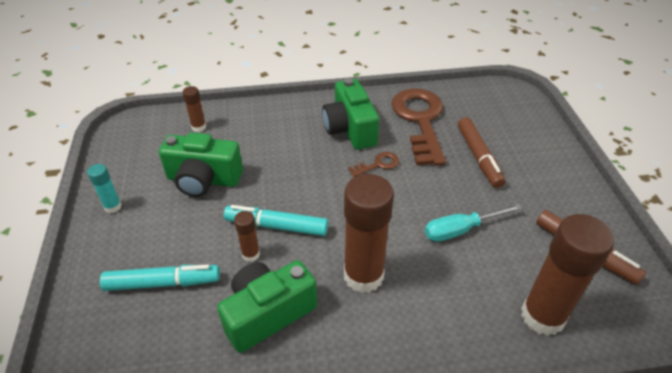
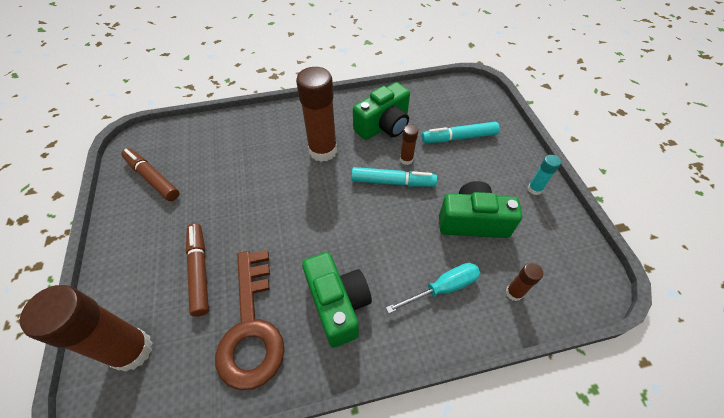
camera: 175 degrees right, 10 degrees up
brown key [348,152,399,177] -> none
turquoise screwdriver [425,204,522,242] -> turquoise screwdriver moved to [386,263,480,313]
brown glue stick [521,214,614,336] -> brown glue stick moved to [20,285,153,372]

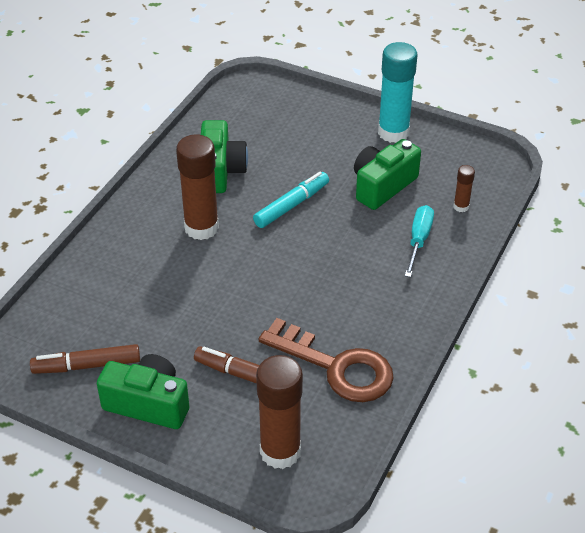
camera: 50 degrees left, 10 degrees down
green camera [302,252,372,348] -> green camera moved to [97,354,189,429]
brown glue stick [400,124,418,165] -> none
turquoise marker [422,122,500,143] -> none
turquoise glue stick [528,155,561,195] -> turquoise glue stick [378,42,418,143], size x2.14

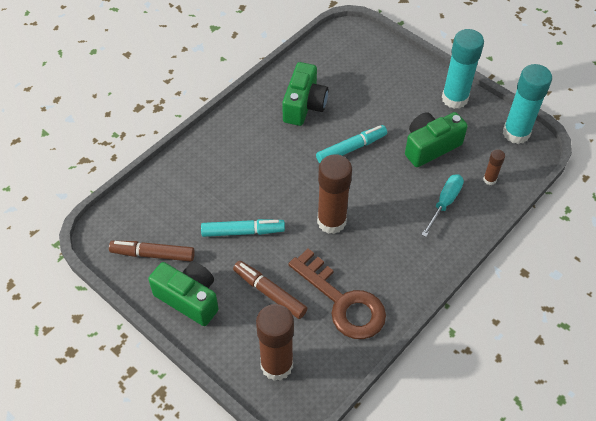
camera: 15 degrees right, 10 degrees up
brown glue stick [176,135,219,240] -> brown glue stick moved to [317,154,352,234]
none -> turquoise marker [201,219,285,237]
none -> turquoise glue stick [503,64,552,144]

